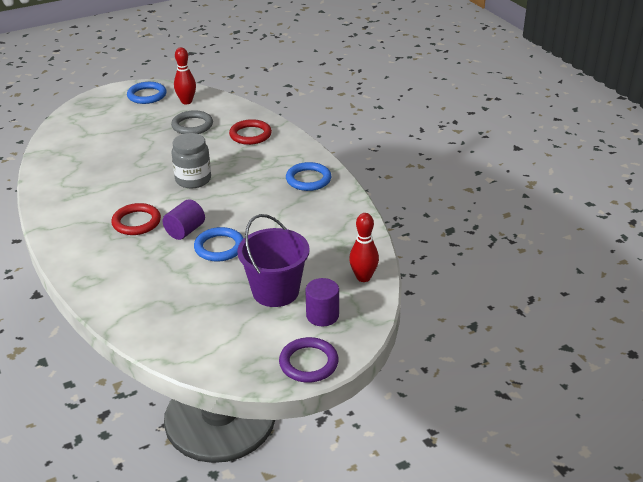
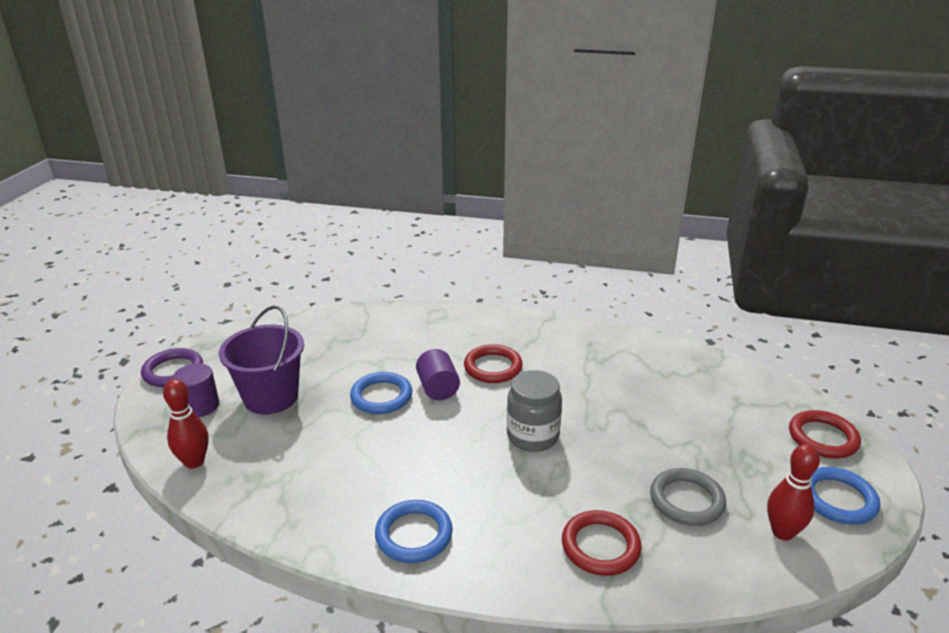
camera: 130 degrees right, 5 degrees down
none -> red ring [789,410,861,459]

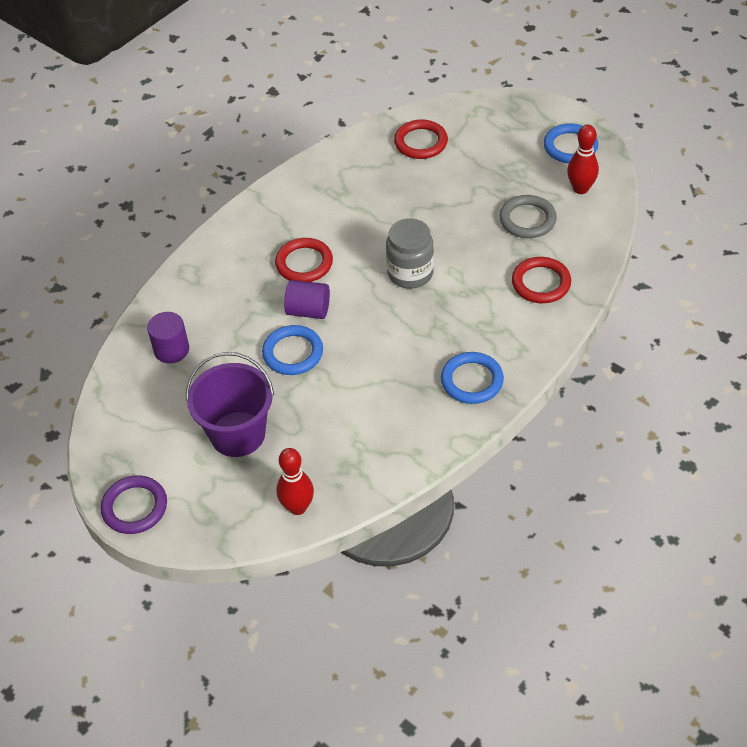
camera: 60 degrees left, 20 degrees up
purple cylinder [173,363,219,417] -> purple cylinder moved to [147,312,189,363]
red ring [789,410,861,459] -> red ring moved to [394,119,448,159]

